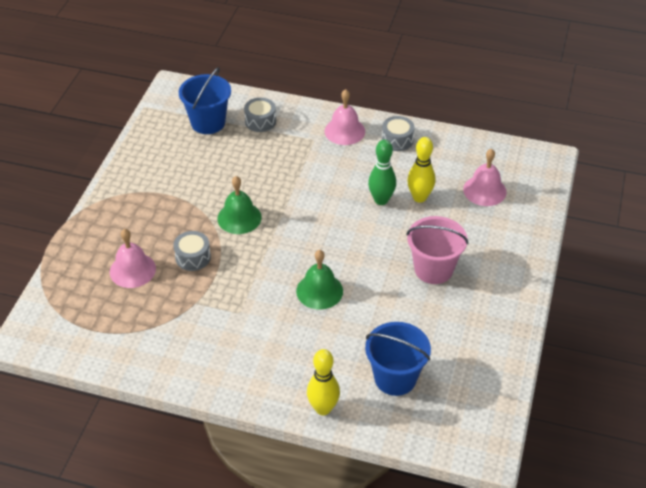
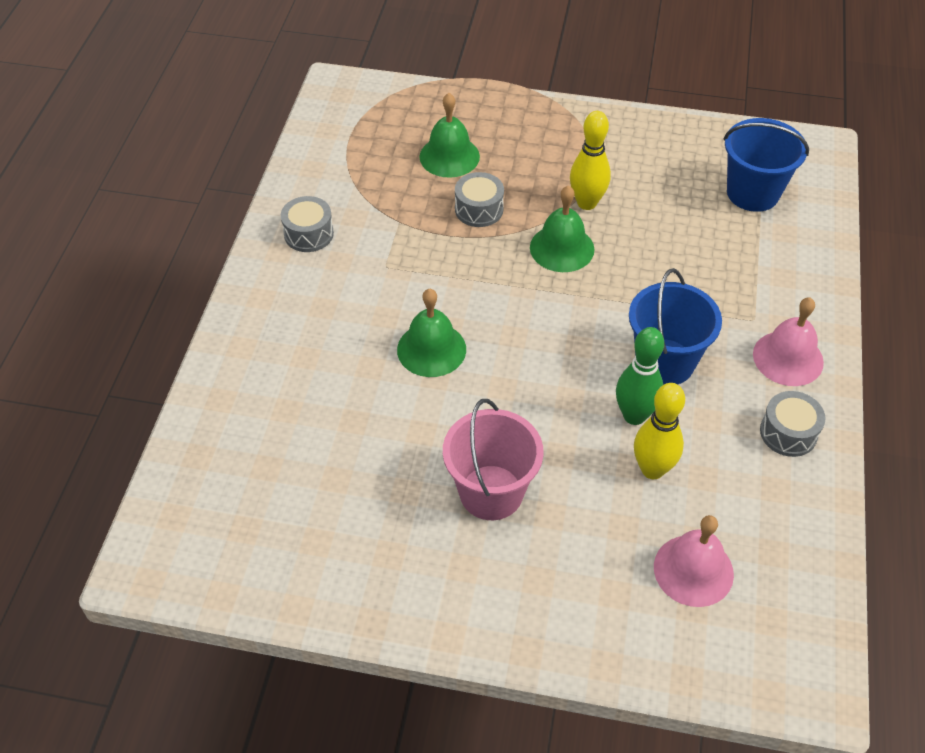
camera: 85 degrees right, 5 degrees up
pink bell [110,229,156,288] -> green bell [420,93,480,178]
grey drum [244,98,276,132] -> grey drum moved to [281,196,334,252]
yellow bowling pin [307,349,340,415] -> yellow bowling pin moved to [570,111,611,210]
blue bucket [365,322,431,396] -> blue bucket moved to [629,268,722,385]

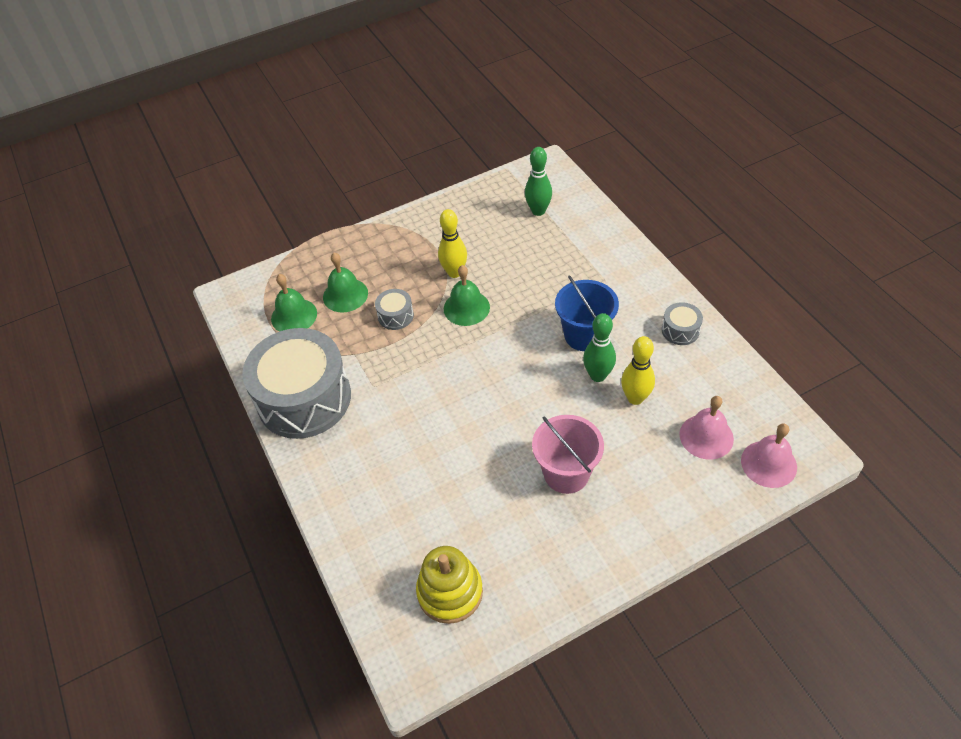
camera: 35 degrees left, 0 degrees up
grey drum [281,196,334,252] -> grey drum [242,328,351,439], size x2.44
green bell [397,289,466,377] -> green bell moved to [271,274,317,332]
blue bucket [723,118,809,212] -> green bowling pin [525,147,552,216]
pink bell [753,297,824,386] -> pink bell moved to [741,423,797,488]
none -> yellow stacking toy [416,546,483,624]

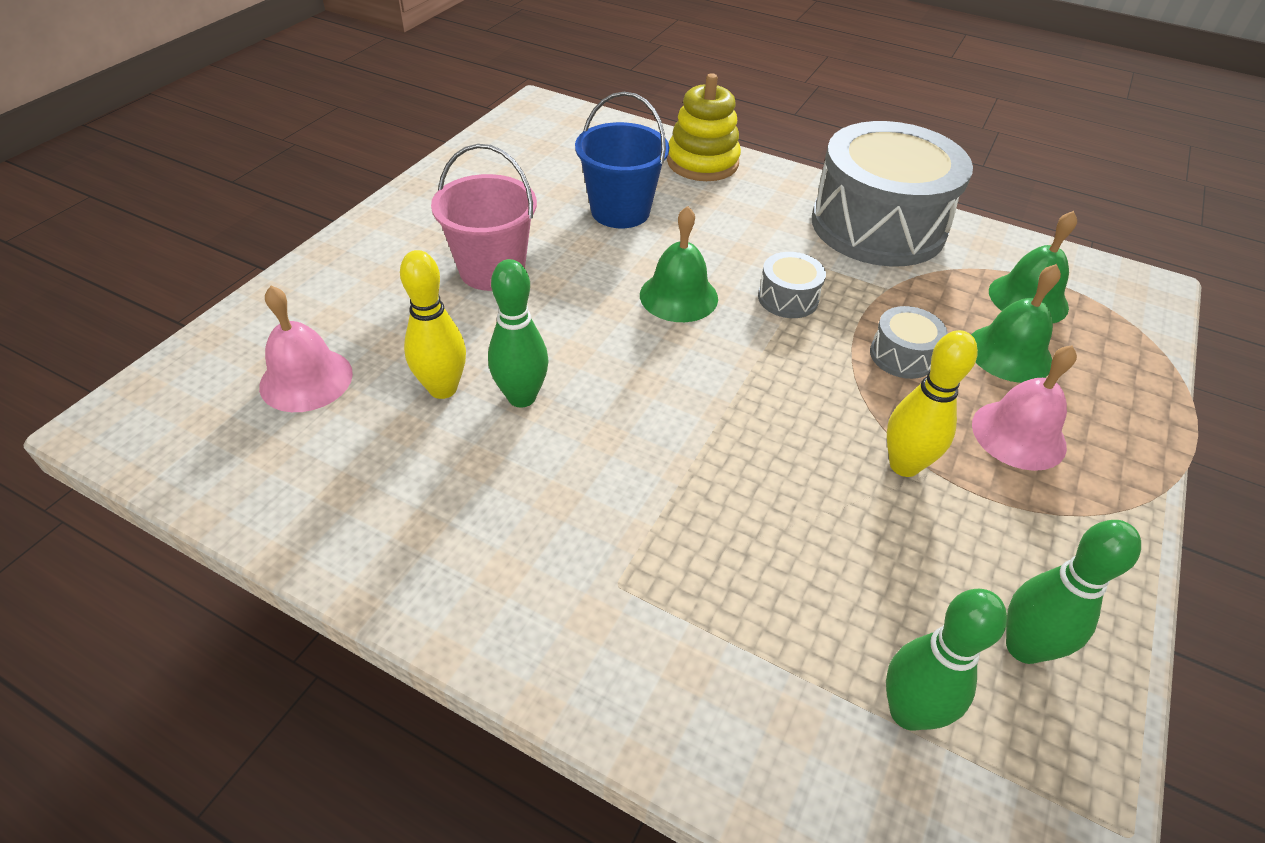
camera: 140 degrees right, 5 degrees down
yellow stacking toy [416,546,483,624] -> yellow stacking toy moved to [667,73,741,181]
green bell [444,265,490,326] -> green bell moved to [640,206,718,322]
blue bucket [555,275,619,351] -> blue bucket moved to [575,92,669,228]
grey drum [662,302,703,345] -> grey drum moved to [758,252,826,318]
pink bell [741,423,797,488] -> pink bell moved to [972,345,1077,471]
none -> green bowling pin [1006,520,1141,664]

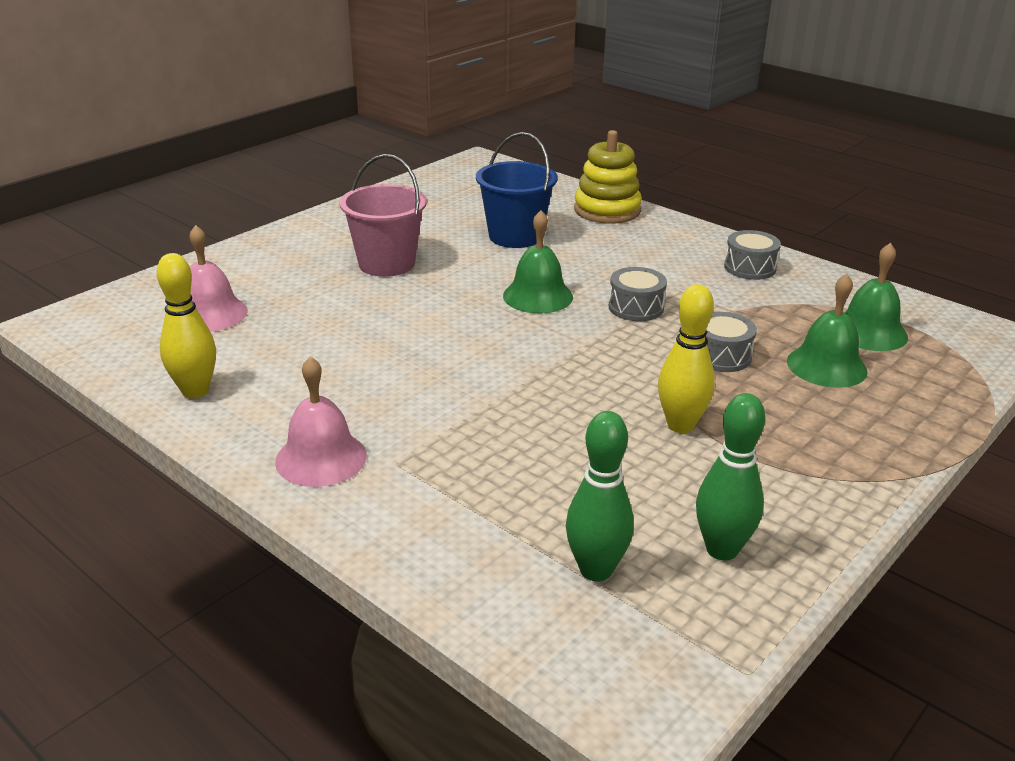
camera: 15 degrees right, 15 degrees down
yellow bowling pin [400,250,466,399] -> yellow bowling pin moved to [157,253,216,398]
green bowling pin [488,259,548,408] -> none
grey drum [812,121,973,266] -> grey drum [724,230,781,280], size x0.41
pink bell [972,345,1077,471] -> pink bell moved to [275,356,367,487]

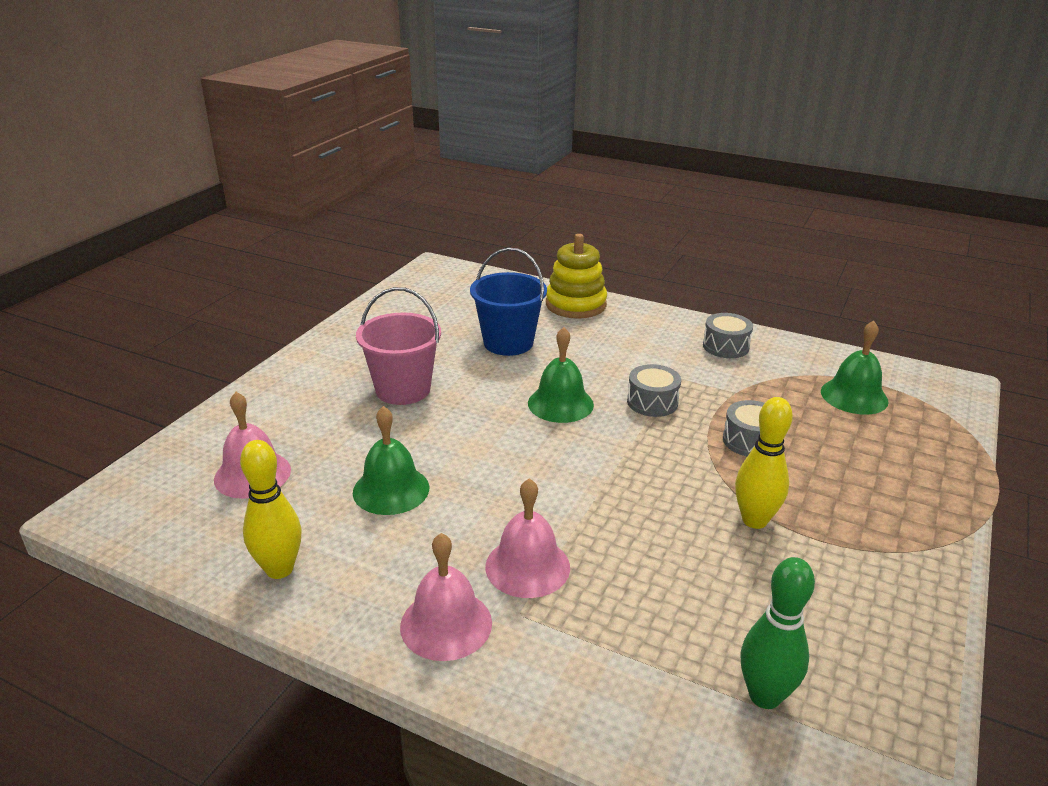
camera: 15 degrees left, 0 degrees up
green bowling pin [696,393,766,560] -> none
green bell [787,274,868,388] -> green bell moved to [353,406,429,515]
none -> pink bell [485,478,570,598]

